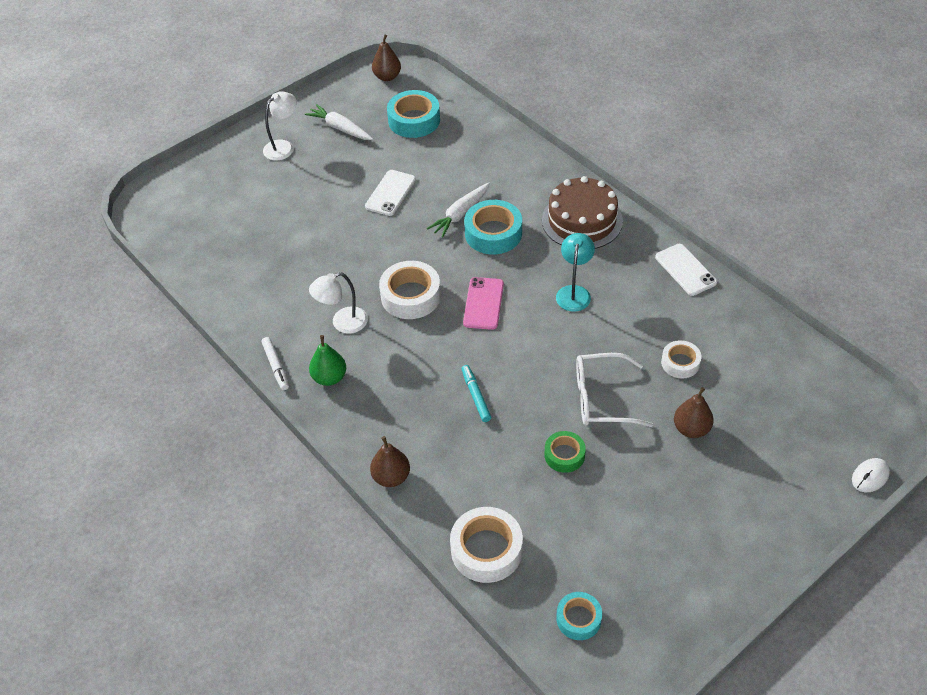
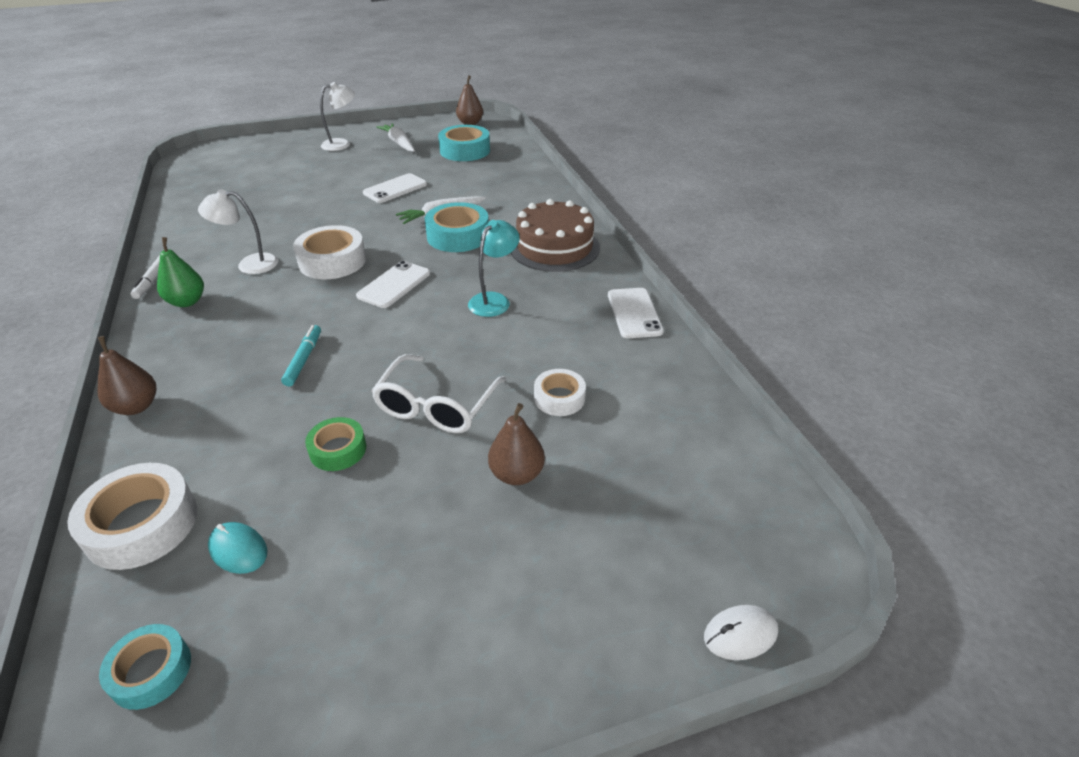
camera: 20 degrees right, 10 degrees down
pink phone [463,277,504,330] -> white phone [356,261,430,308]
white glasses [576,353,653,427] -> white glasses turned 90 degrees counterclockwise [371,354,506,433]
none -> turquoise mouse [208,522,268,574]

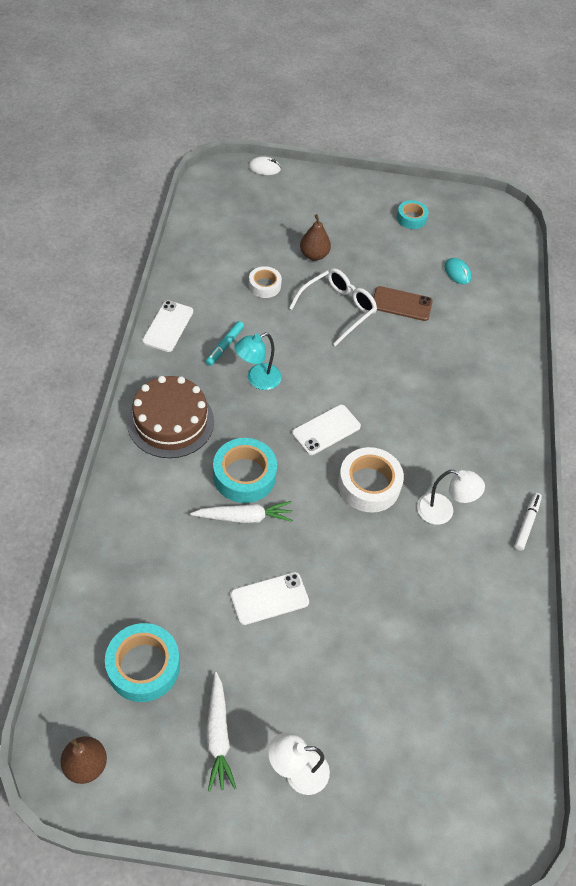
camera: 160 degrees left, 15 degrees up
white tape [67,463,197,570] -> none
brown pear [98,336,156,415] -> none
turquoise tape [99,624,191,710] -> turquoise tape moved to [397,200,429,229]
green pear [157,237,204,307] -> none
turquoise marker [281,325,321,386] -> turquoise marker moved to [206,321,244,366]
green tape [305,417,366,471] -> brown phone [373,286,433,321]

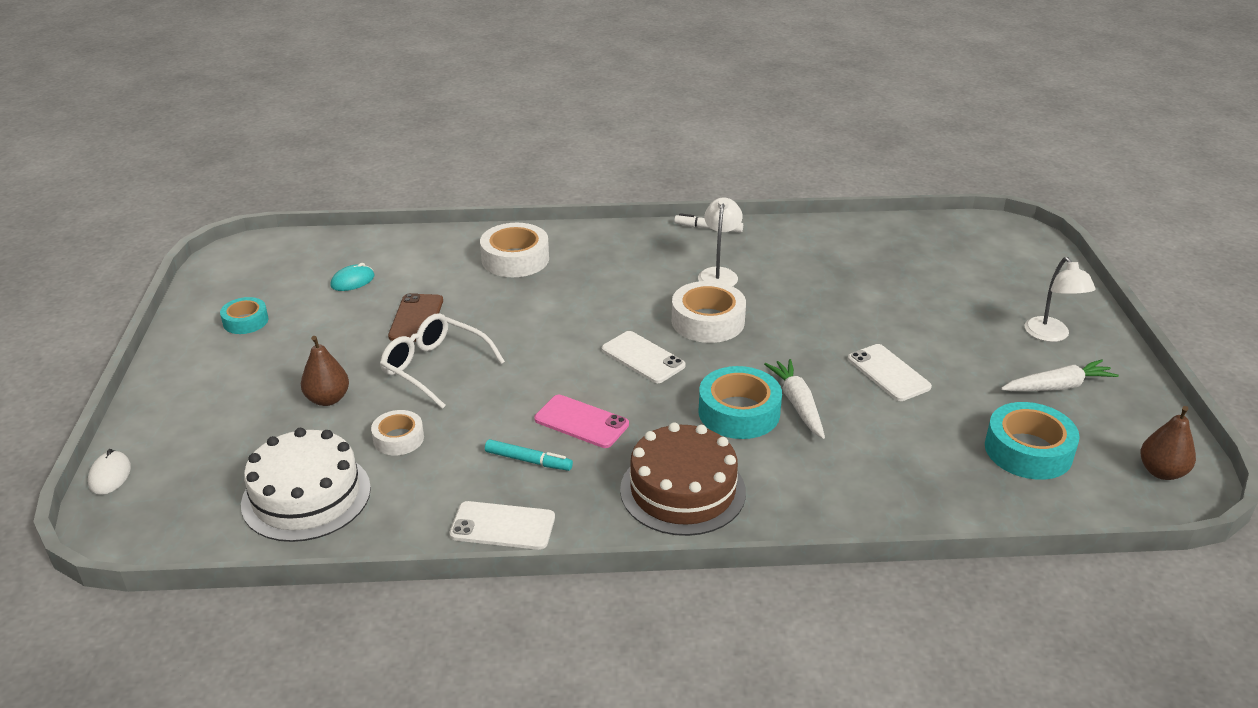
camera: 95 degrees left, 20 degrees down
turquoise lamp [234,333,281,390] -> pink phone [534,395,629,448]
none -> white cake [241,428,371,542]
none -> white tape [480,223,549,277]

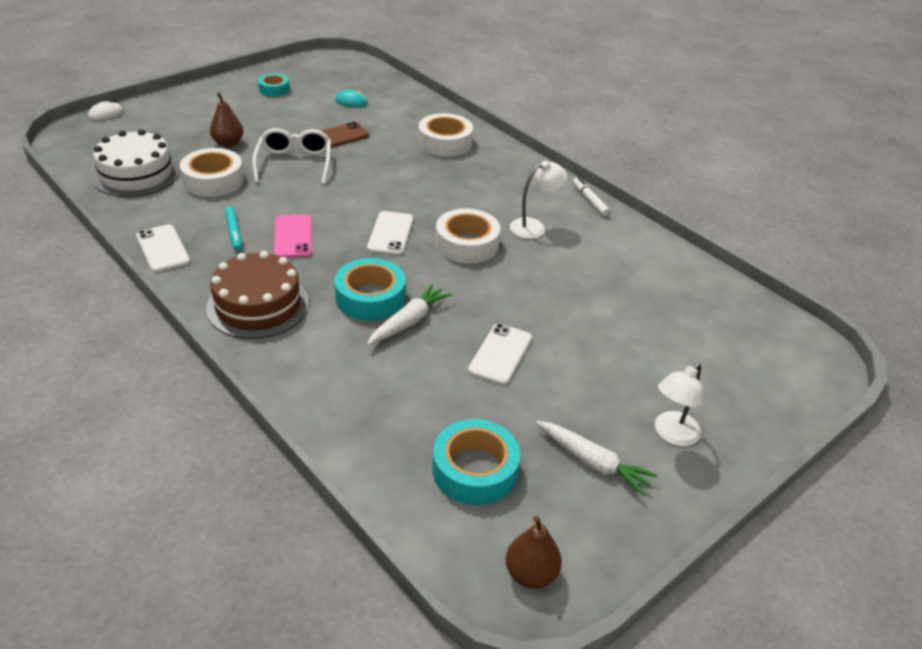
camera: 50 degrees right, 5 degrees up
white tape [371,410,424,455] -> white tape [180,148,244,197], size x1.67

